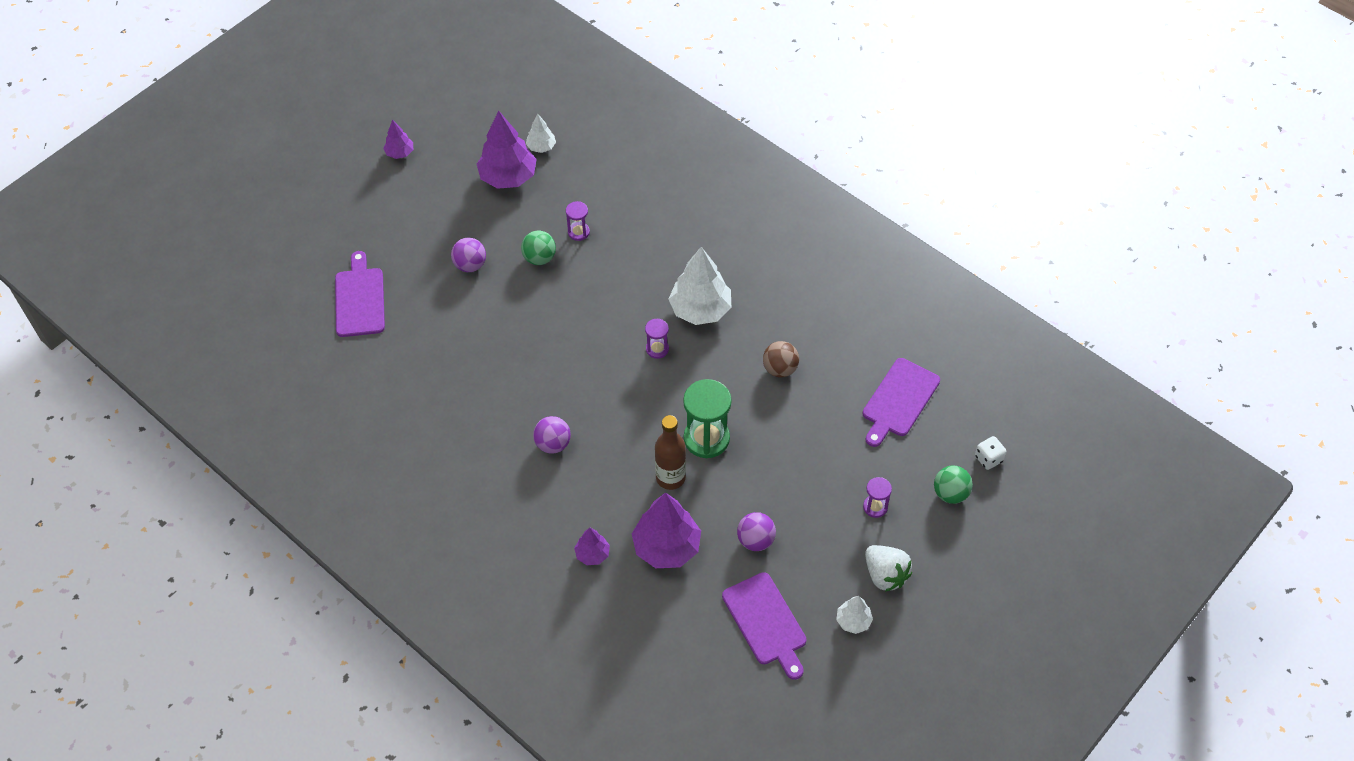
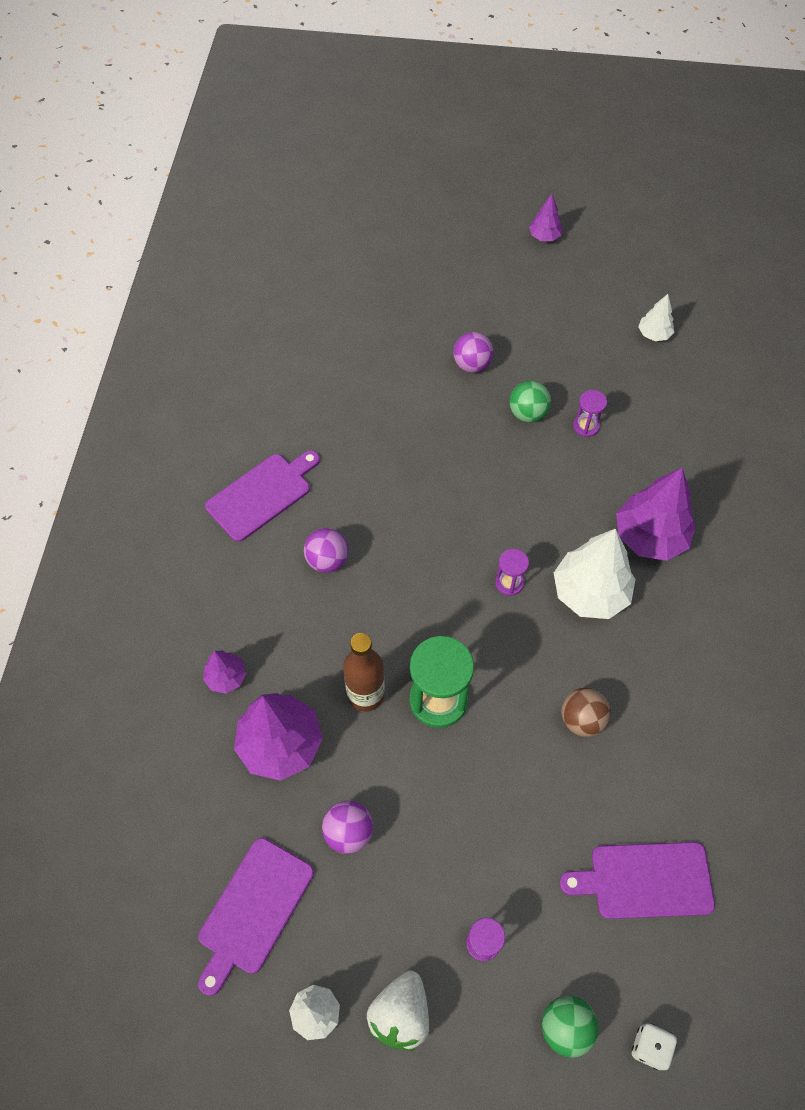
camera: 55 degrees right, 5 degrees up
purple cutting board [335,251,385,337] -> purple cutting board moved to [205,450,320,542]
purple tree [477,111,537,189] -> purple tree moved to [616,468,696,561]

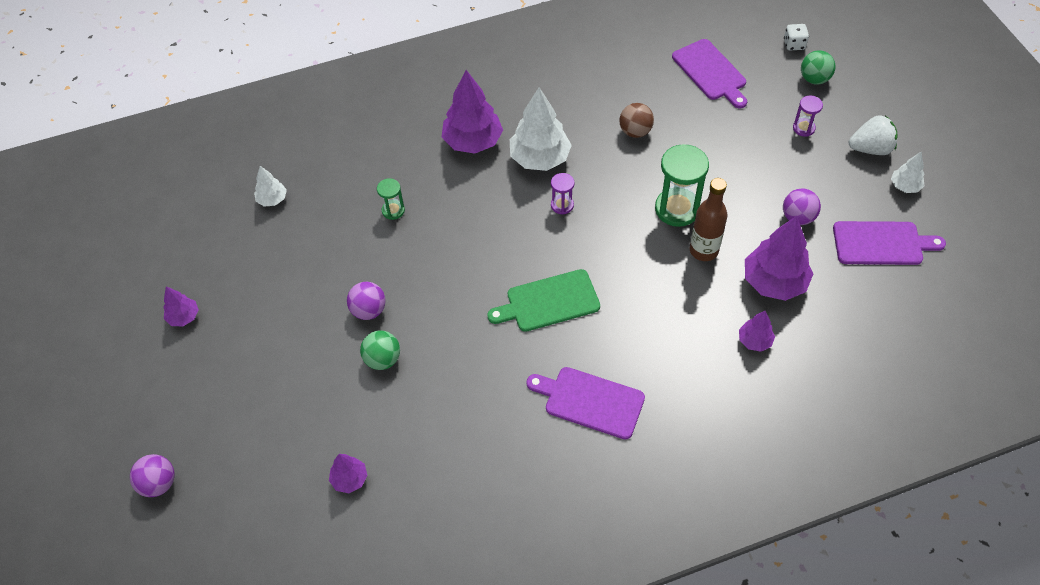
camera: 115 degrees left, 5 degrees down
purple ball [304,528,349,573] -> purple ball moved to [130,454,175,497]
green ball [510,381,551,422] -> green ball moved to [360,330,400,370]
purple hourglass [573,390,607,437] -> green hourglass [377,178,405,220]
none -> purple tree [329,454,368,493]
none -> green cutting board [487,269,600,332]

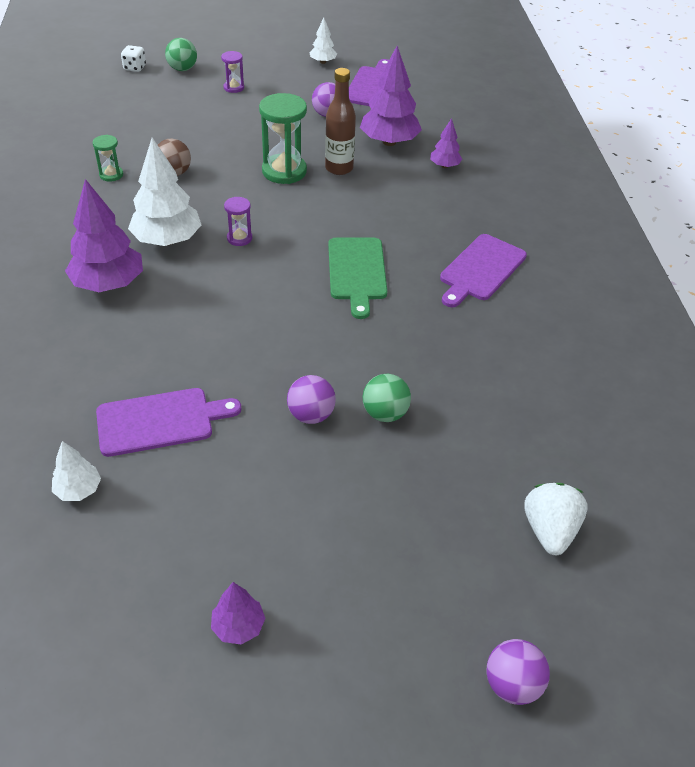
camera: 80 degrees left, 10 degrees down
purple tree [329,454,368,493] -> none
green hourglass [377,178,405,220] -> green hourglass moved to [93,135,123,182]
purple cutting board [672,39,747,108] -> purple cutting board moved to [96,388,241,457]
white strawberry [849,115,897,155] -> white strawberry moved to [524,483,588,555]

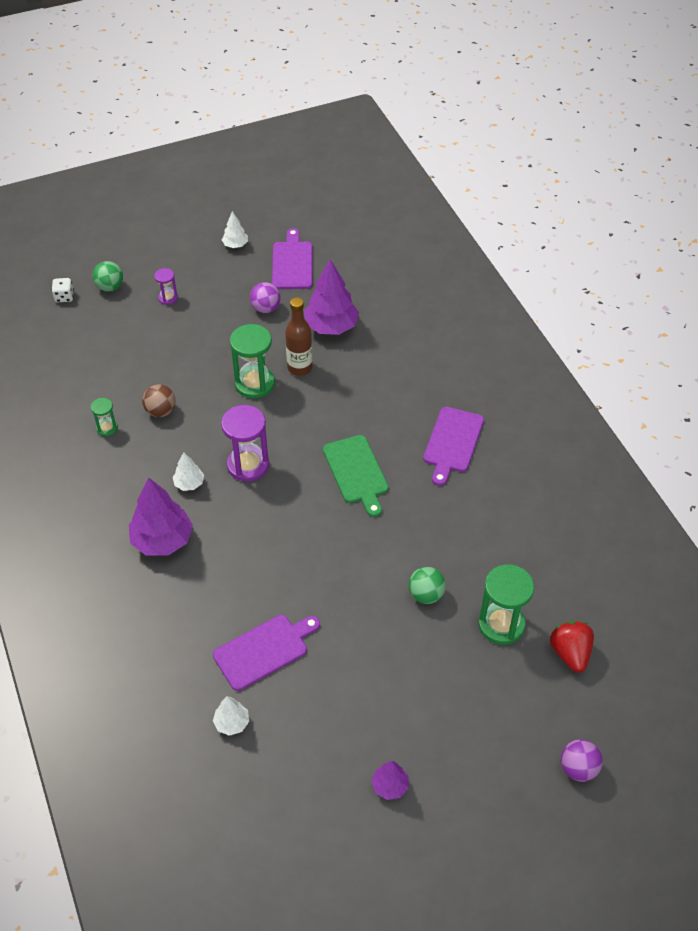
camera: 15 degrees left, 5 degrees up
white tree [128,137,201,246] -> white tree [173,452,204,491], size x0.51
purple hourglass [224,197,252,246] -> purple hourglass [221,405,269,482], size x1.93
purple ball [287,375,336,424] -> none
purple tree [430,118,462,168] -> none
white strawberry [524,483,588,555] -> red strawberry [550,621,594,673]
none -> green hourglass [478,564,534,645]

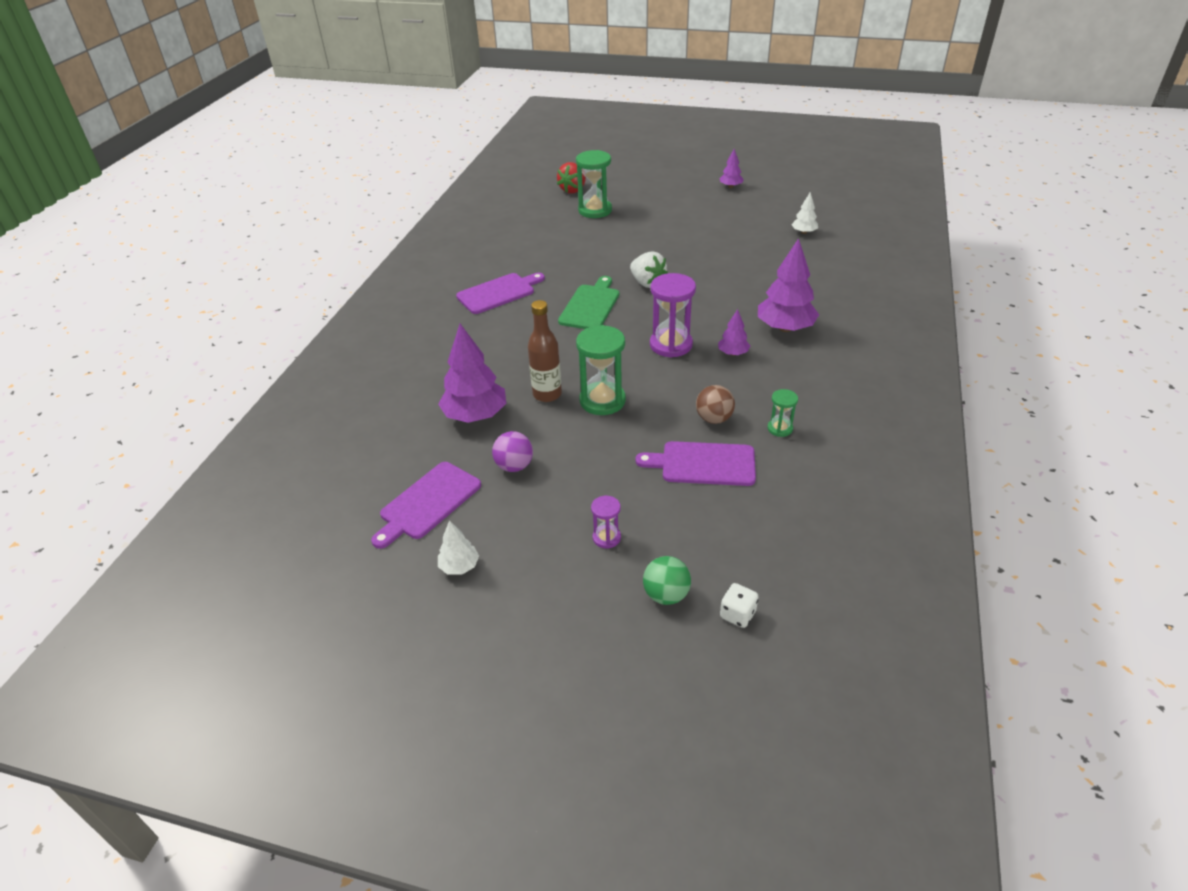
camera: 140 degrees left, 10 degrees down
white tree [173,452,204,491] -> purple tree [718,309,750,356]
purple cutting board [213,615,320,691] -> purple cutting board moved to [636,441,756,486]
green ball [409,567,446,604] -> none
purple ball [561,739,603,782] -> none
none -> white strawberry [630,251,668,288]

